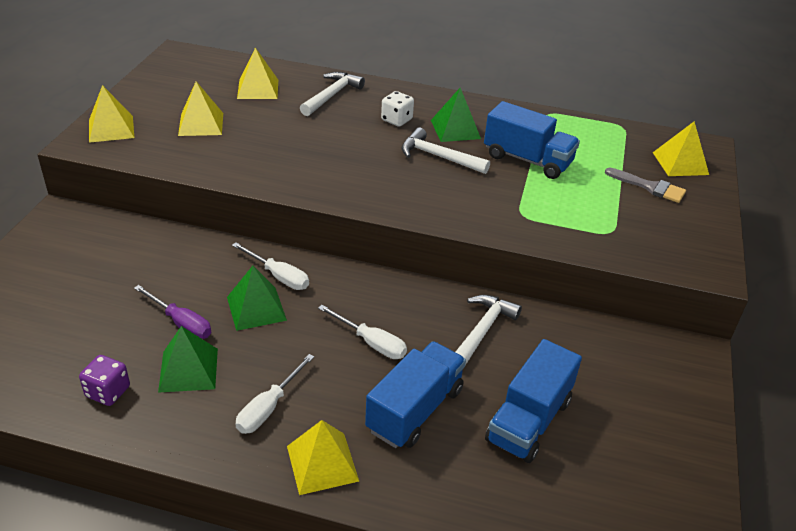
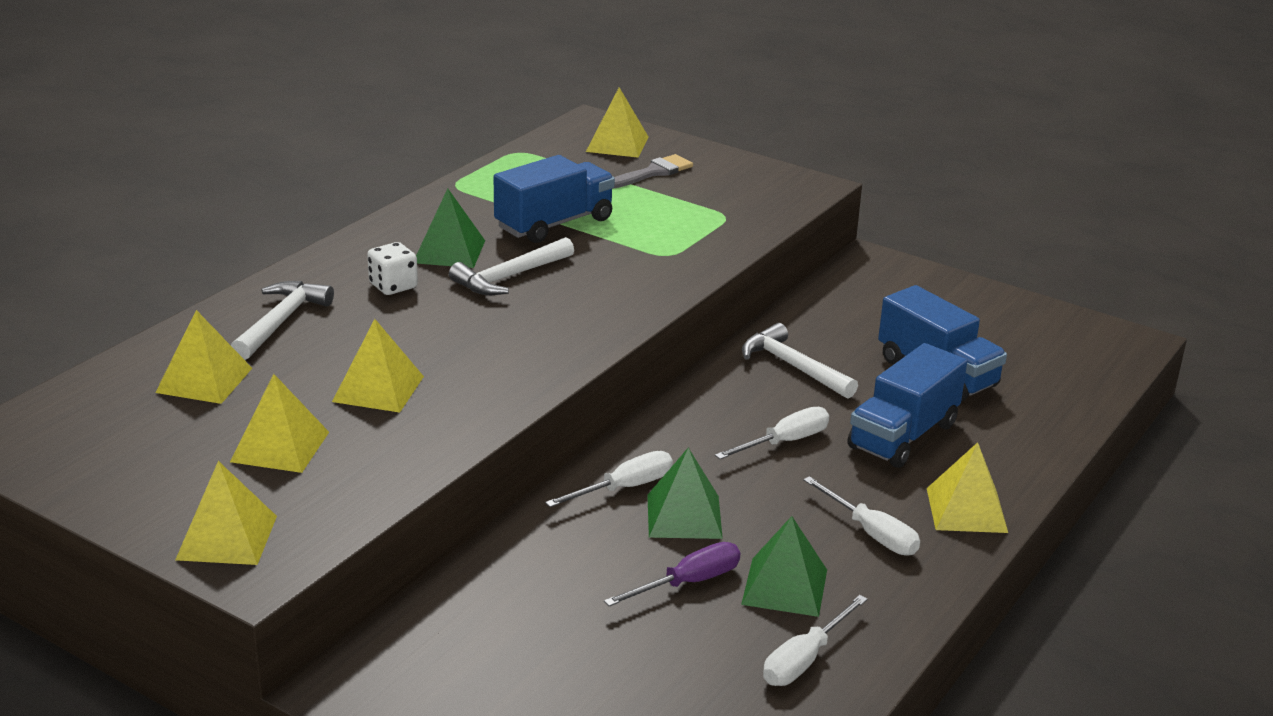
camera: 70 degrees left, 10 degrees down
purple dice [79,355,130,406] -> white screwdriver [763,595,868,686]
white hammer [300,72,365,116] -> white hammer turned 60 degrees clockwise [231,281,334,360]
blue truck [365,341,466,448] -> blue truck turned 105 degrees counterclockwise [847,343,967,468]
none -> yellow pyramid [332,319,424,413]

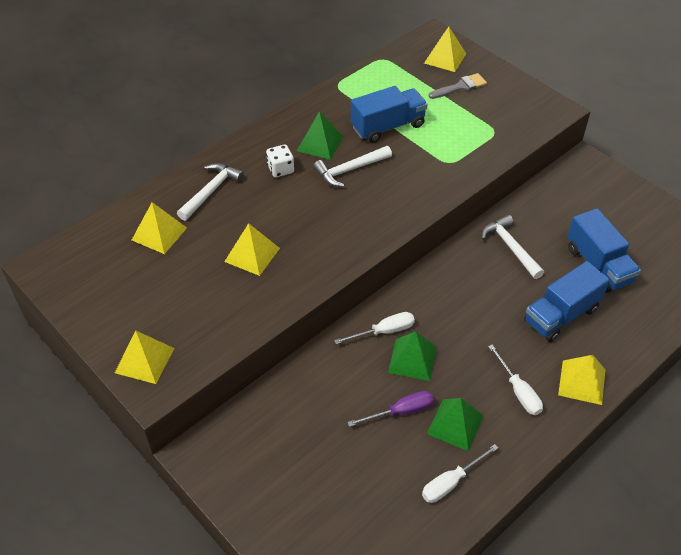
camera: 15 degrees right, 20 degrees up
yellow pyramid [230,374,329,473] -> none
white screwdriver [715,407,829,459] -> none

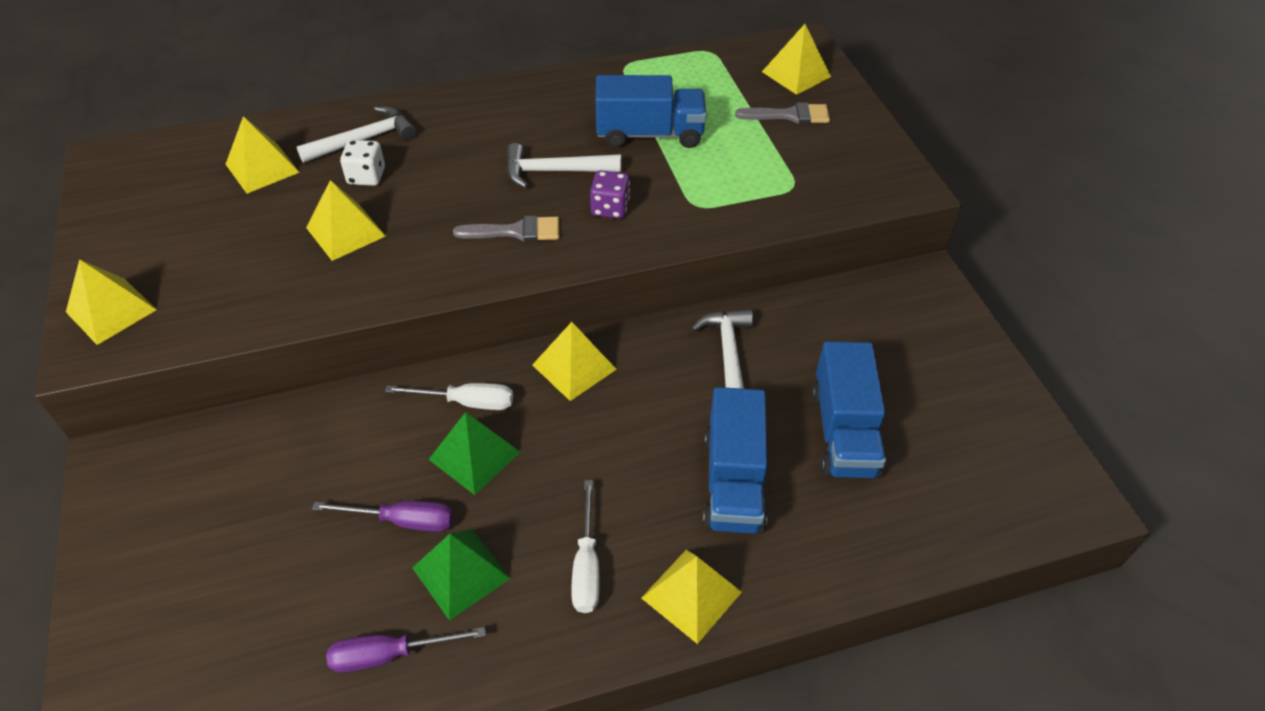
camera: 25 degrees right, 0 degrees up
white dice [266,144,294,178] -> white dice moved to [340,140,385,186]
green pyramid [297,111,343,160] -> none
white screwdriver [422,444,498,503] -> purple screwdriver [326,627,486,673]
blue truck [524,261,610,342] -> blue truck turned 75 degrees counterclockwise [703,387,768,534]
none -> grey brush [453,216,559,242]
none -> yellow pyramid [532,322,617,401]
none -> purple dice [590,170,630,219]

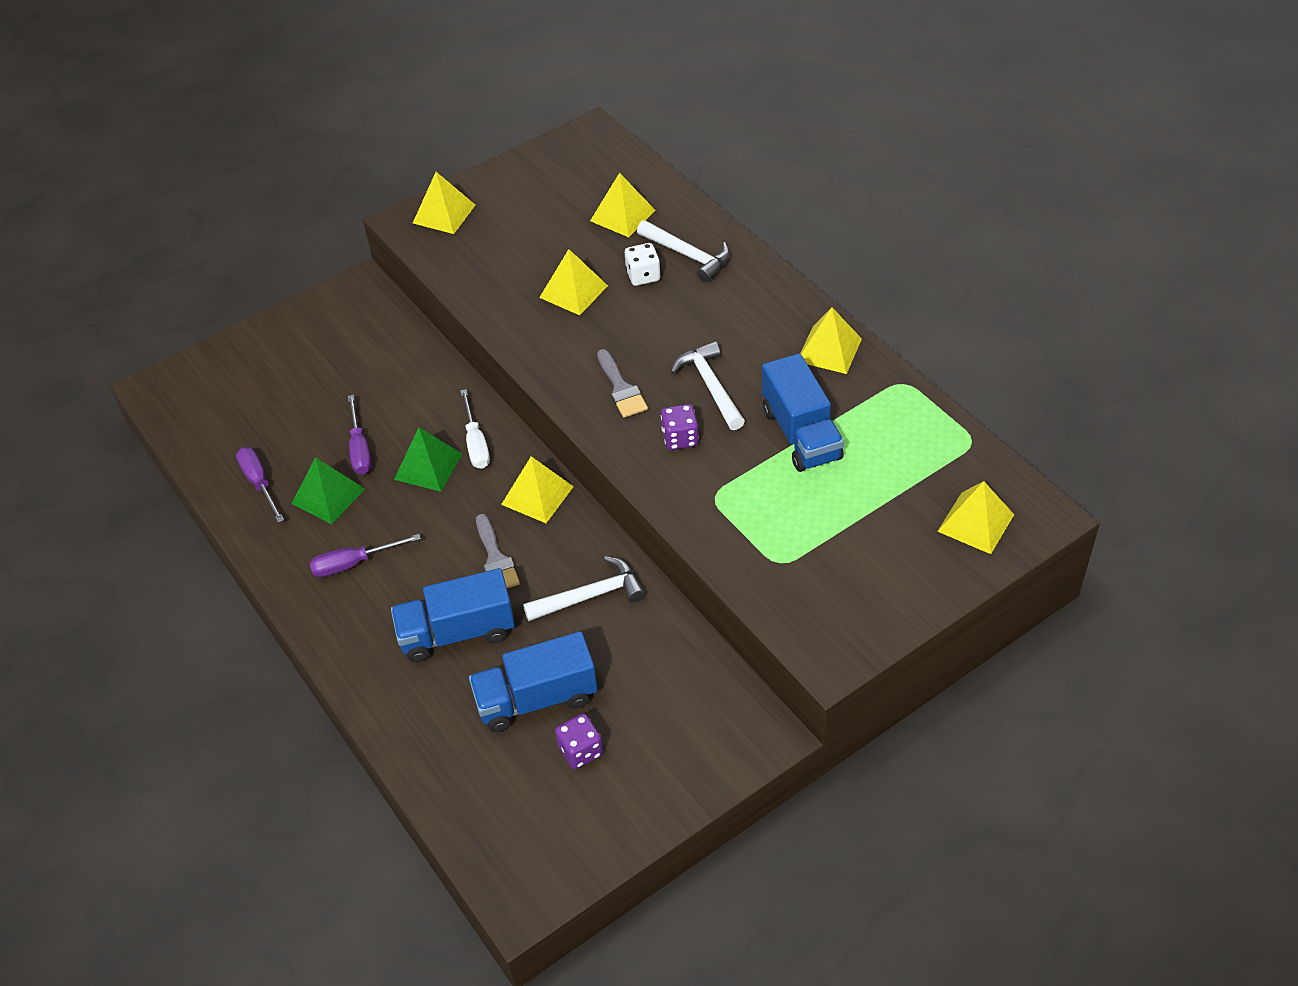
camera: 75 degrees right, 0 degrees up
white screwdriver [571,480,600,613] -> purple screwdriver [310,534,421,577]
yellow pyramid [641,549,742,644] -> yellow pyramid moved to [800,307,862,374]
grey brush [735,103,830,124] -> grey brush moved to [476,514,520,588]
none -> purple dice [555,714,603,769]

